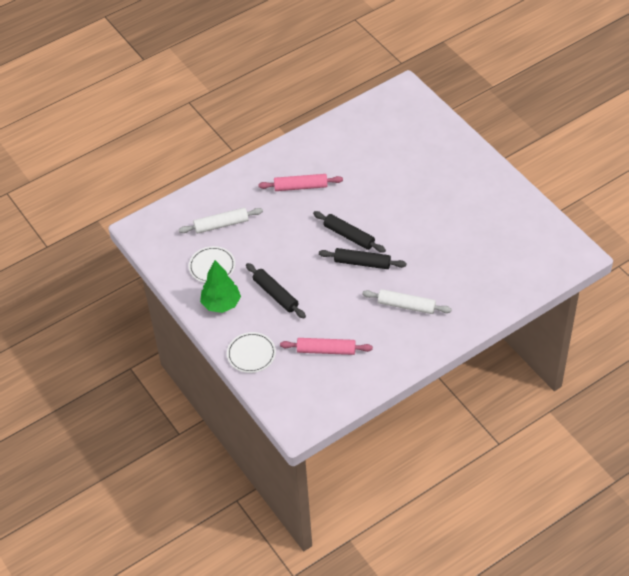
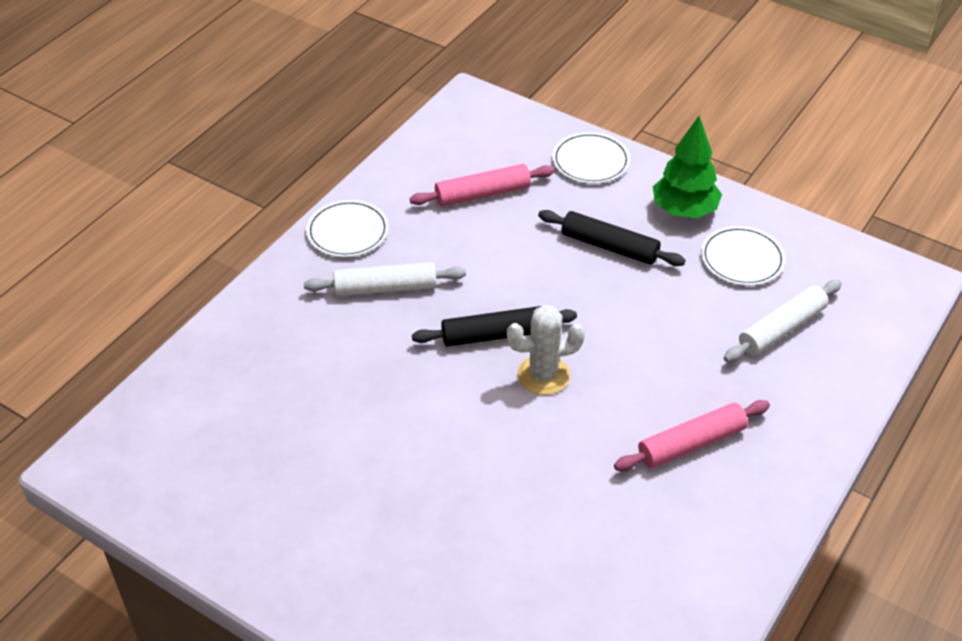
camera: 155 degrees right, 5 degrees down
black rolling pin [313,211,386,253] -> white cactus [507,305,585,395]
none -> white plate [306,200,389,257]

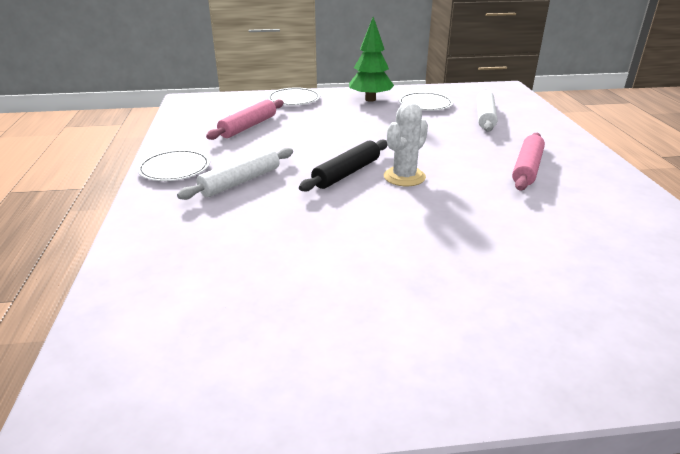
camera: 40 degrees left, 15 degrees down
black rolling pin [538,210,686,266] -> none

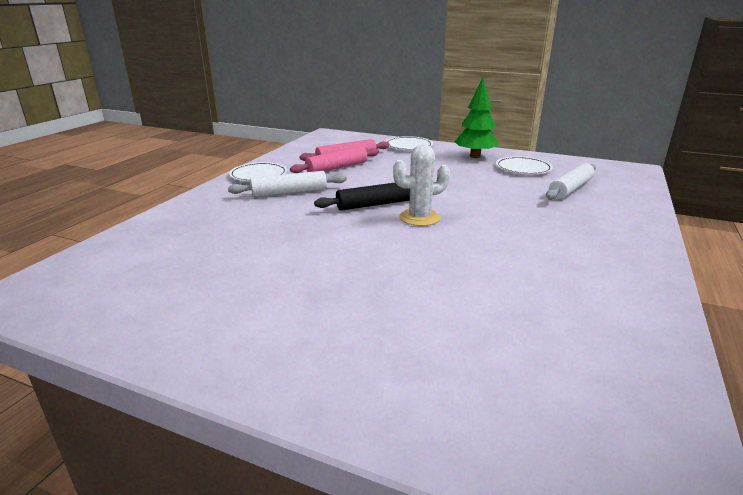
camera: 30 degrees right, 5 degrees down
pink rolling pin [512,133,545,191] -> pink rolling pin moved to [290,147,379,173]

